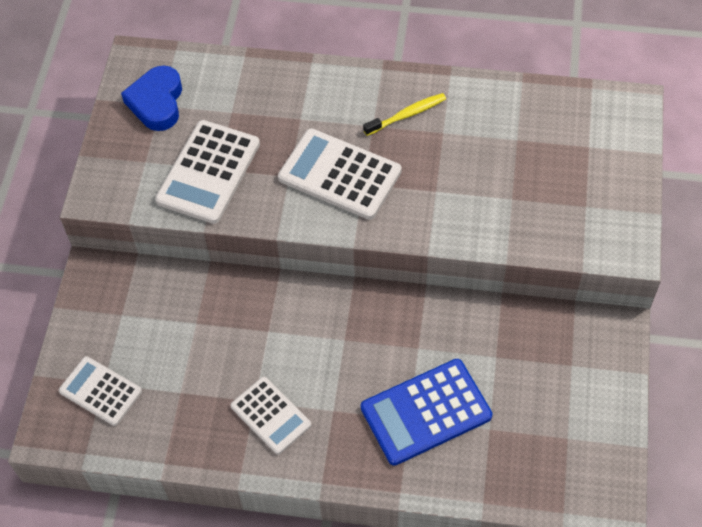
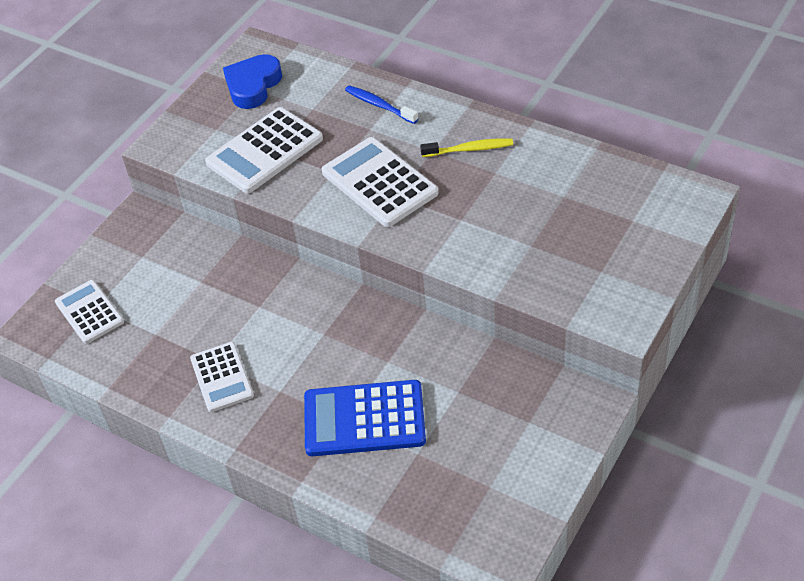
camera: 25 degrees right, 10 degrees down
none -> blue toothbrush [345,85,418,124]

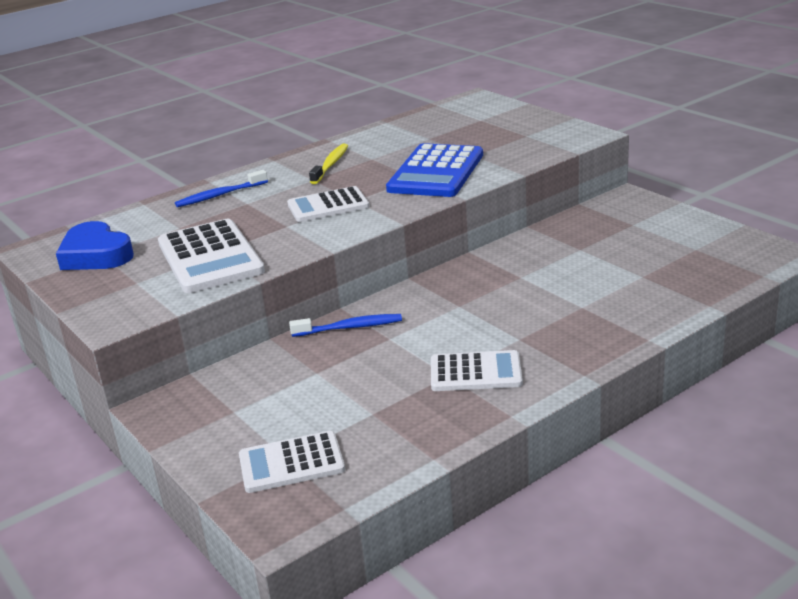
camera: 70 degrees left, 20 degrees down
blue calculator [304,380,426,456] -> blue calculator moved to [386,143,483,197]
white calculator [322,137,438,227] -> white calculator [287,186,369,222], size x0.64
none -> blue toothbrush [289,314,402,337]

